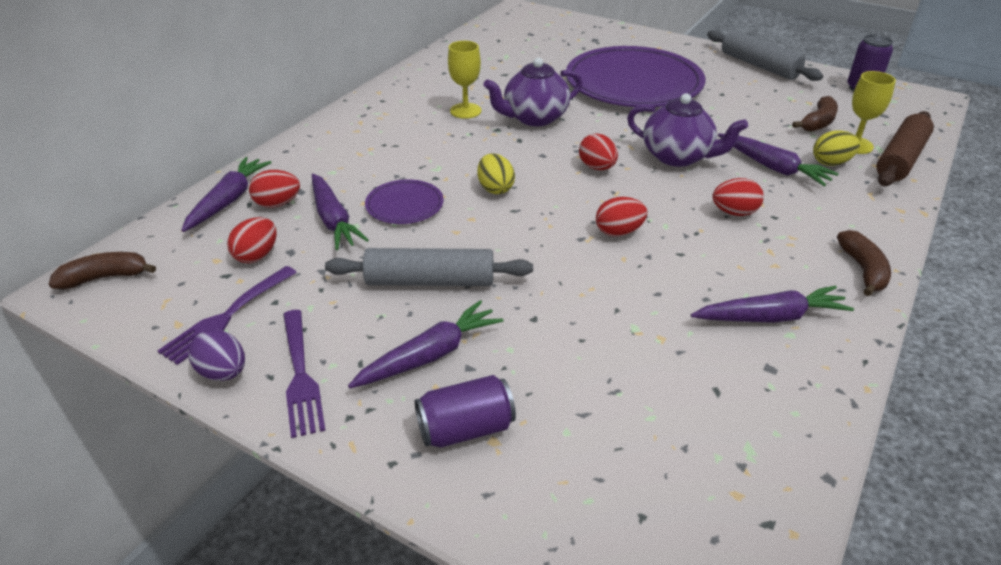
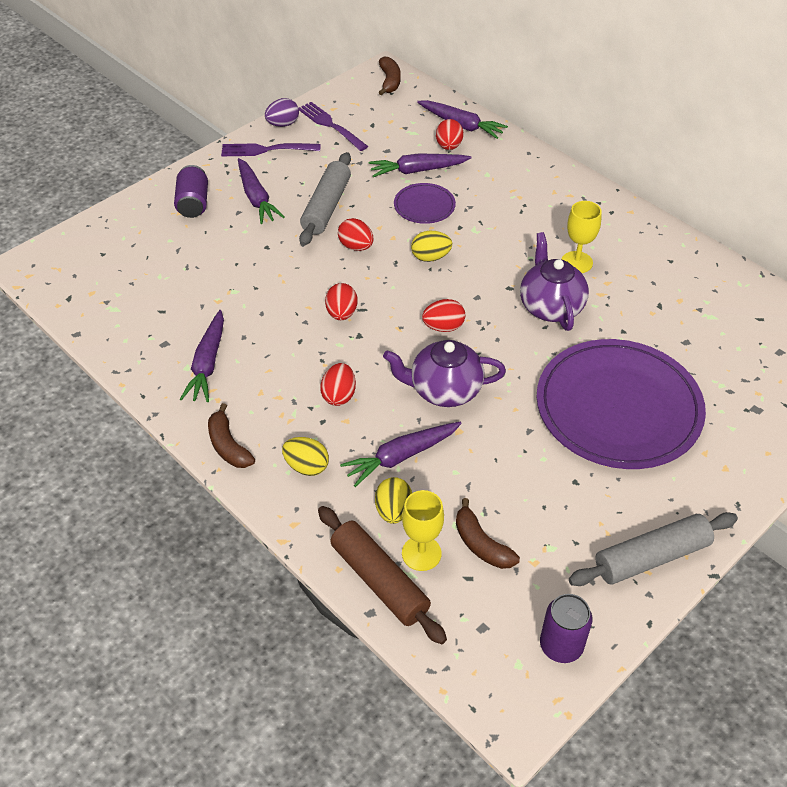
camera: 105 degrees right, 10 degrees up
red egg [227,217,277,263] -> red egg moved to [338,218,373,251]
purple teapot [627,93,748,167] -> purple teapot turned 45 degrees clockwise [383,340,506,407]
brown banana [837,230,891,296] -> brown banana turned 45 degrees clockwise [208,403,255,468]
none -> yellow egg [282,437,329,476]

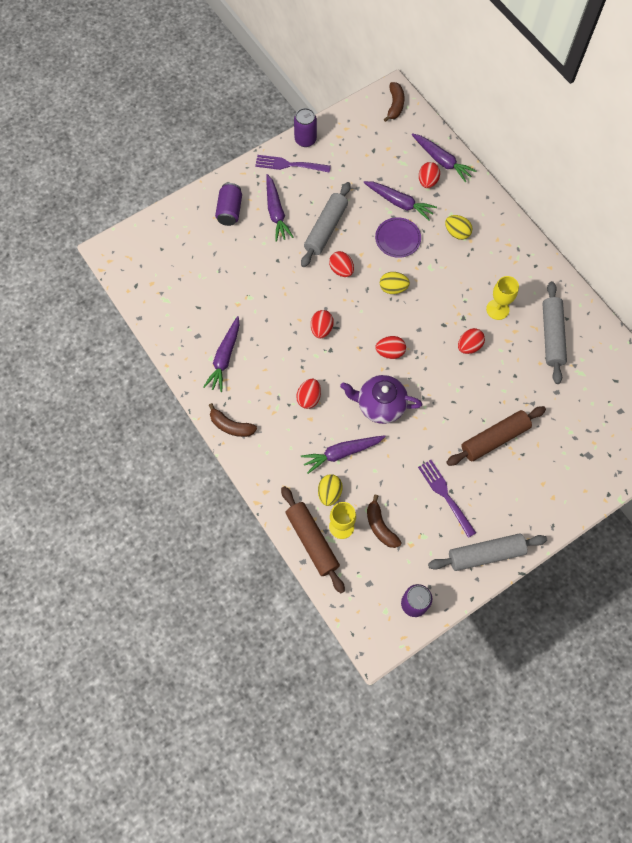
camera: 10 degrees right, 20 degrees up
brown banana [208,403,255,468] -> brown banana turned 45 degrees counterclockwise [209,403,257,437]
purple egg [265,98,299,127] -> purple can [294,108,317,147]
yellow egg [282,437,329,476] -> yellow egg moved to [445,215,472,240]
purple fork [299,102,368,151] -> purple fork moved to [418,460,476,538]
purple carrot [369,153,472,177] -> purple carrot turned 150 degrees counterclockwise [363,181,437,220]
purple teapot [520,232,589,331] -> red egg [458,328,485,354]
purple plate [537,339,706,469] -> brown rolling pin [447,406,546,466]
none -> grey rolling pin [542,281,567,384]

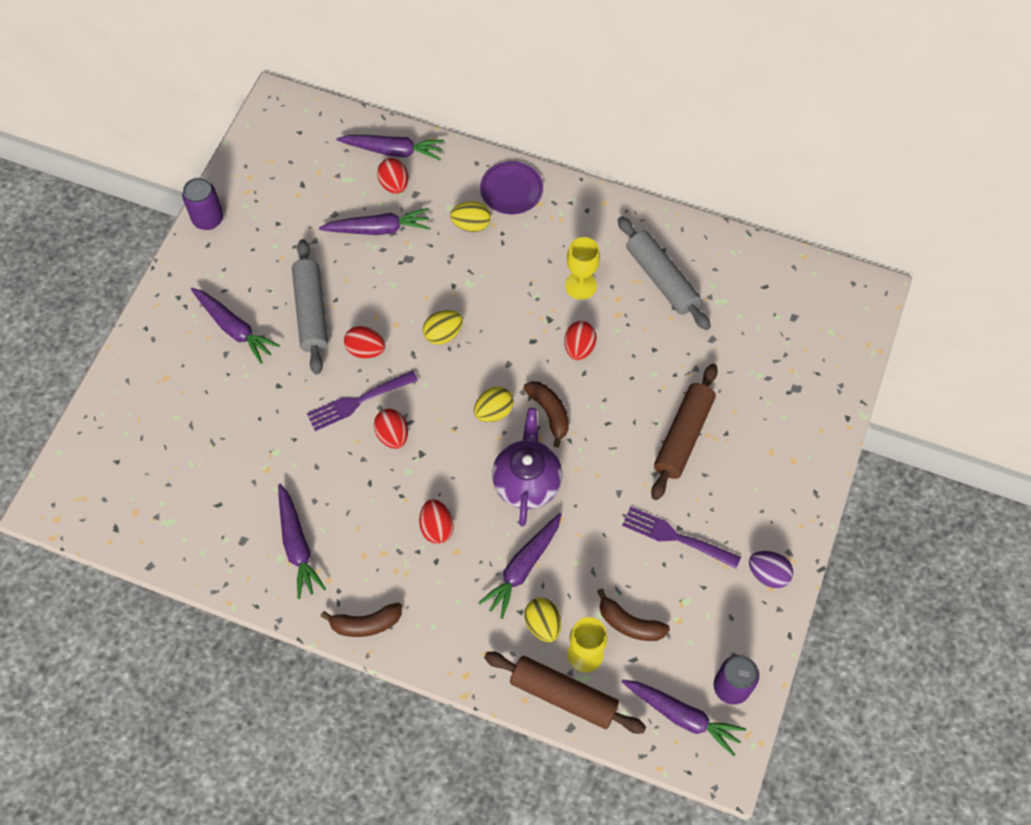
camera: 35 degrees left, 5 degrees down
purple can [215,183,242,226] -> none
purple fork [255,155,331,173] -> purple fork moved to [307,370,418,431]
purple teapot [340,375,422,424] -> purple teapot turned 120 degrees clockwise [492,408,562,526]
purple plate [375,217,421,258] -> purple plate moved to [480,161,543,214]
red egg [375,336,406,359] -> yellow egg [474,387,514,422]
brown banana [384,82,404,122] -> brown banana moved to [523,381,569,447]
grey rolling pin [428,533,547,571] -> purple egg [749,551,793,588]
none -> purple carrot [622,680,746,756]

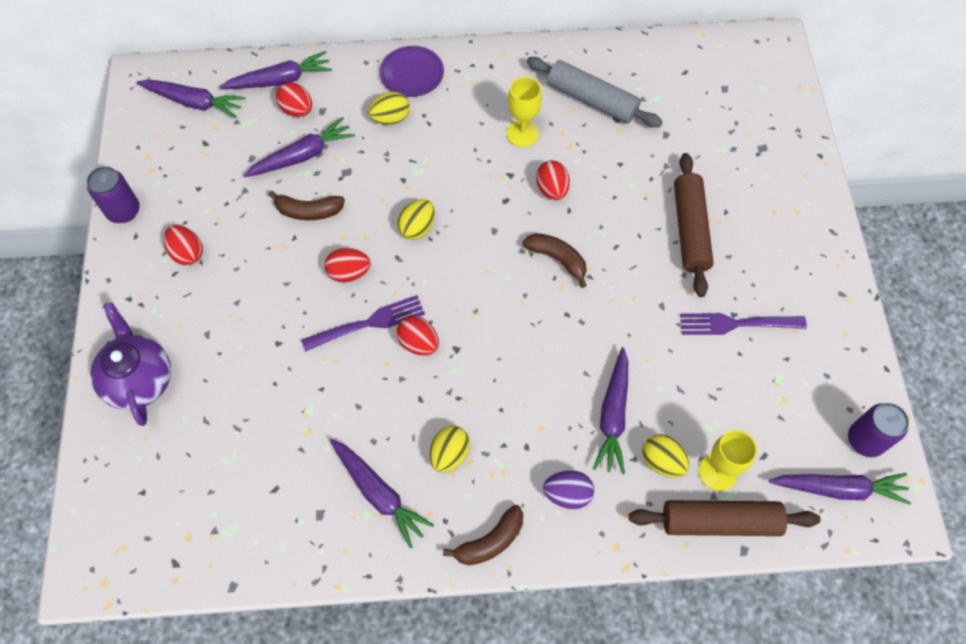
camera: 25 degrees left, 0 degrees up
purple carrot [191,288,280,364] -> purple carrot moved to [136,79,246,118]
grey rolling pin [292,239,328,375] -> none
purple fork [307,370,418,431] -> purple fork turned 150 degrees counterclockwise [301,295,425,352]
red egg [419,499,454,544] -> red egg moved to [164,225,203,265]
yellow egg [474,387,514,422] -> yellow egg moved to [430,426,470,473]
purple teapot [492,408,562,526] -> purple teapot moved to [90,302,171,426]
brown banana [597,588,670,641] -> brown banana moved to [268,191,345,220]
purple egg [749,551,793,588] -> purple egg moved to [543,470,594,509]

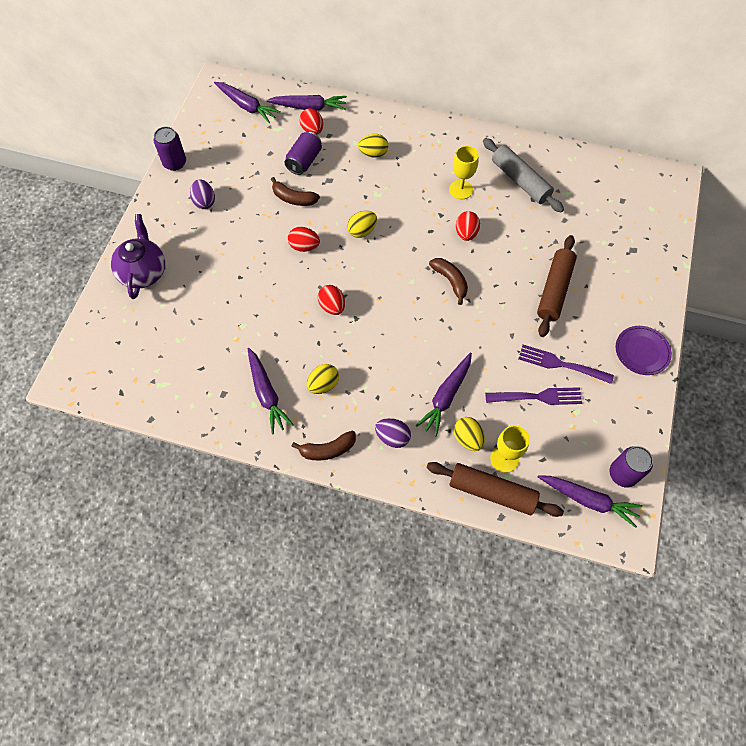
camera: 20 degrees right, 0 degrees up
red egg [164,225,203,265] -> purple egg [190,179,215,209]
purple carrot [244,117,355,177] -> purple can [285,132,322,175]
purple fork [301,295,425,352] -> purple fork moved to [485,387,582,405]
purple plate [380,46,444,97] -> purple plate moved to [616,326,672,375]

